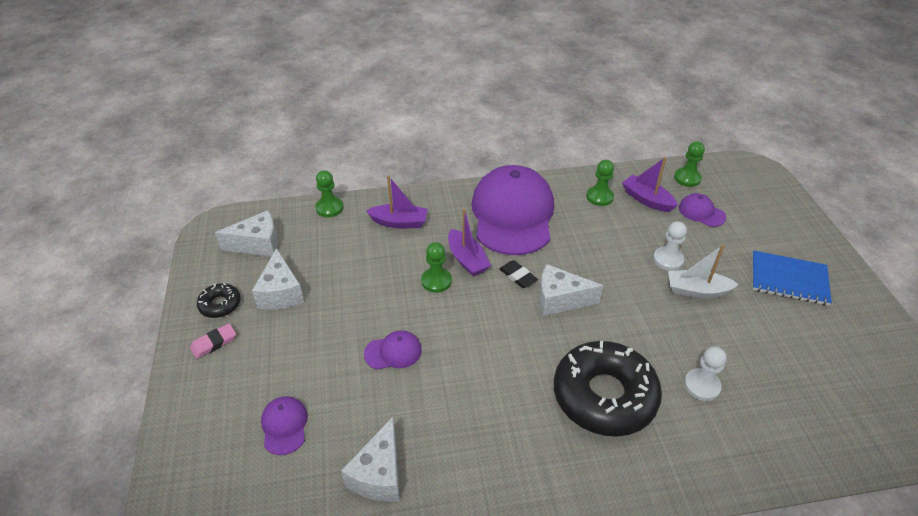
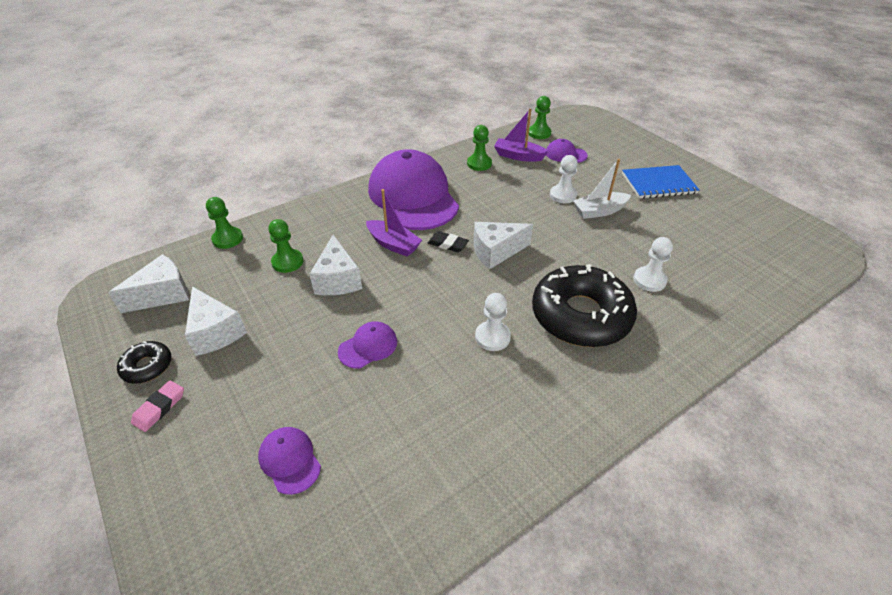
camera: 25 degrees left, 0 degrees up
white cheese [341,417,400,502] -> white cheese moved to [310,235,362,295]
purple boat [366,176,428,228] -> none
green pawn [421,242,452,293] -> green pawn moved to [268,219,303,273]
none -> white pawn [475,293,511,351]

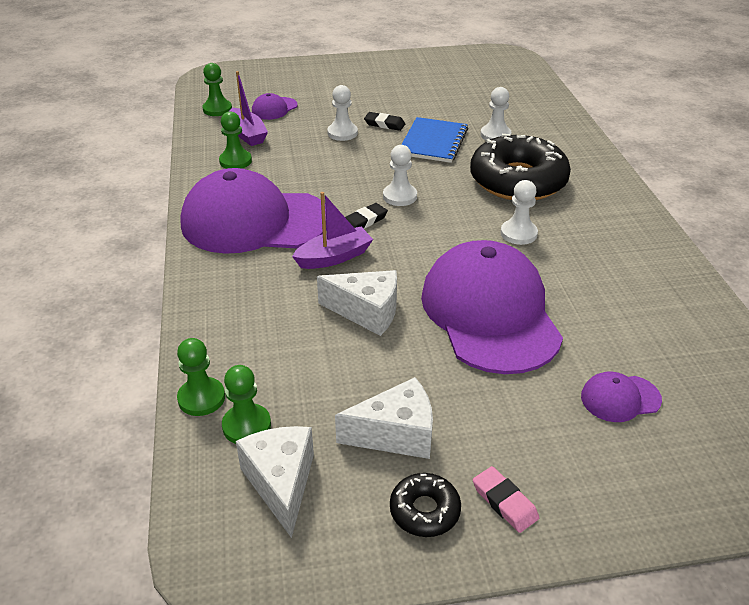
camera: 65 degrees left, 5 degrees down
green pawn [268,219,303,273] -> green pawn moved to [222,365,271,444]
purple cap [338,321,397,369] -> purple cap [421,240,563,374], size x2.43
white cheese [474,222,533,270] -> white pawn [383,145,417,206]
purple boat [494,109,549,162] -> purple boat turned 75 degrees counterclockwise [229,71,268,146]
white boat [573,159,631,219] -> black eraser [364,112,405,131]
blue notebook [622,165,700,199] -> blue notebook moved to [401,117,468,163]

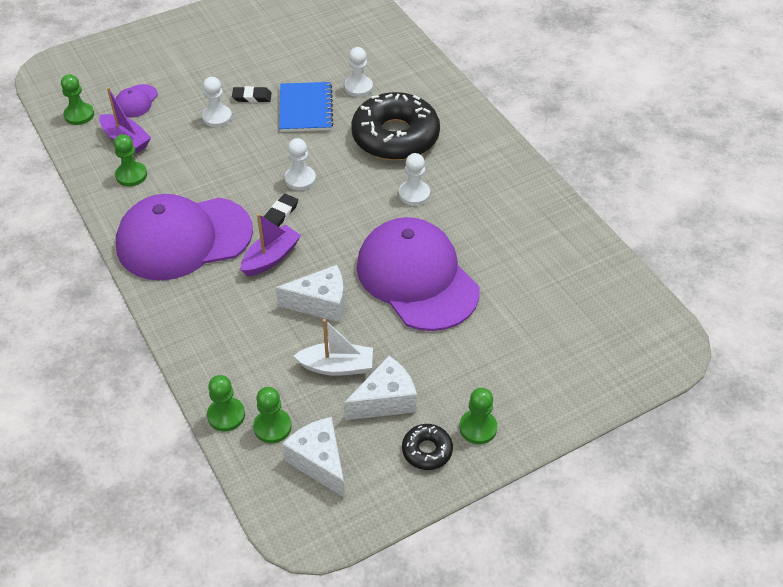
camera: 20 degrees left, 10 degrees up
pink eraser [473,466,539,533] -> green pawn [459,388,497,444]
purple cap [581,371,662,422] -> none
none -> white boat [294,319,373,376]

